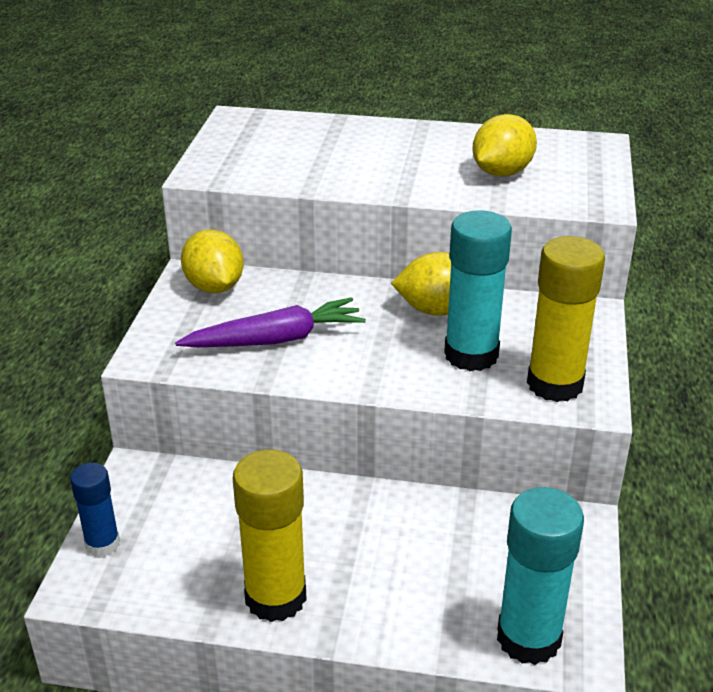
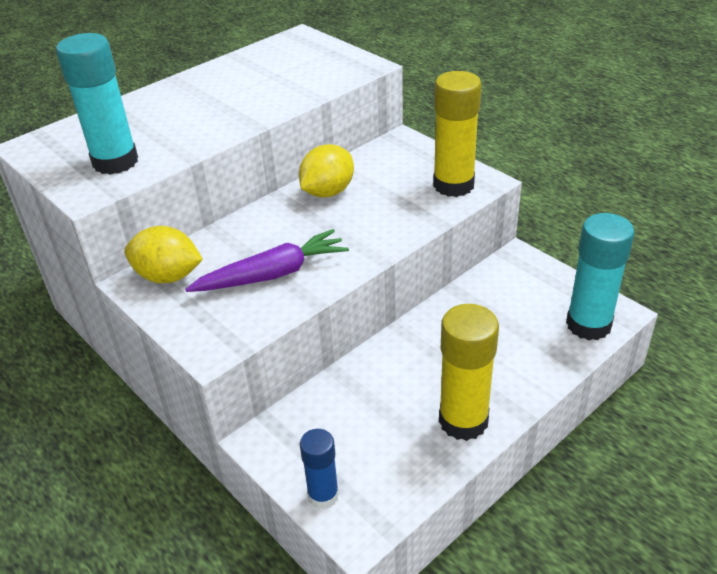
camera: 50 degrees left, 5 degrees up
purple carrot [175,297,366,347] -> purple carrot turned 45 degrees clockwise [185,229,349,292]
turquoise glue stick [444,210,512,371] -> turquoise glue stick moved to [56,33,138,175]
yellow lemon [472,114,537,176] -> none

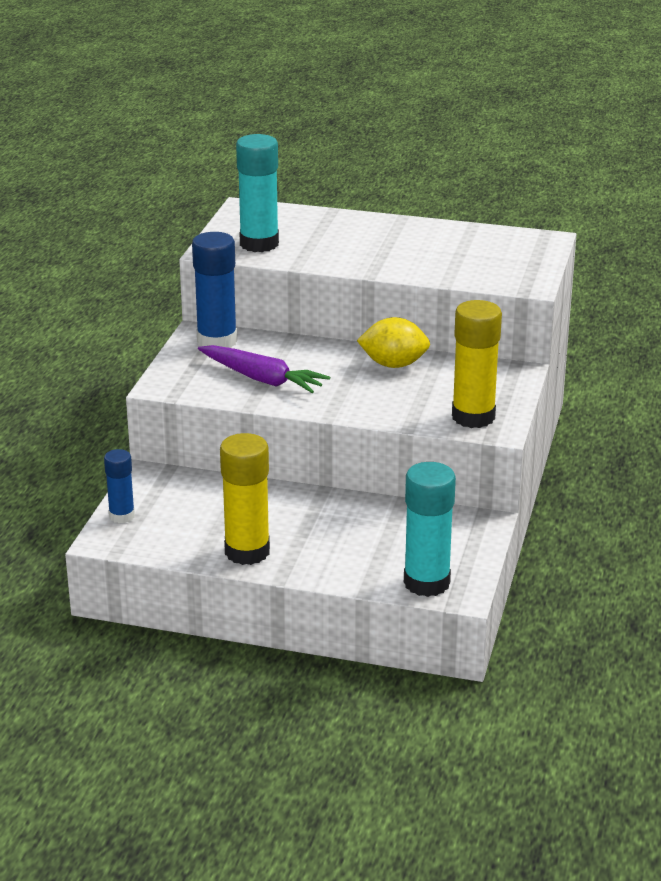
camera: 55 degrees right, 10 degrees down
yellow lemon [124,226,203,283] -> blue glue stick [192,232,237,348]

